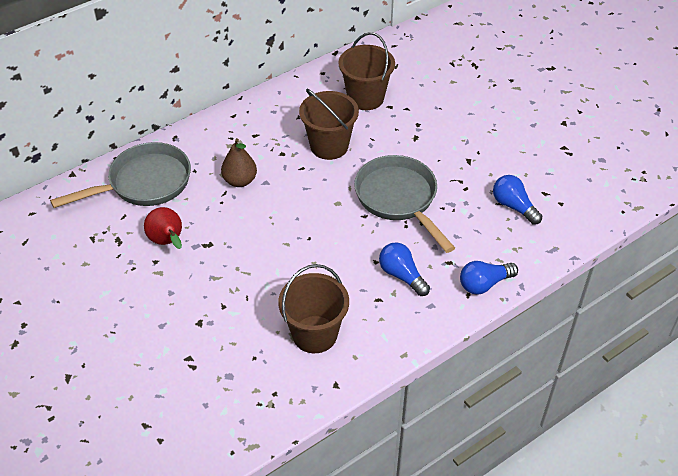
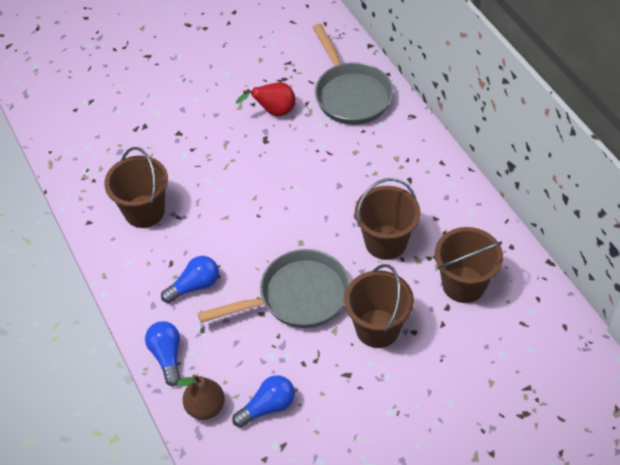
camera: 100 degrees right, 5 degrees up
brown pear [221,138,257,187] -> brown pear moved to [177,375,225,420]
none -> brown bucket [344,264,414,348]

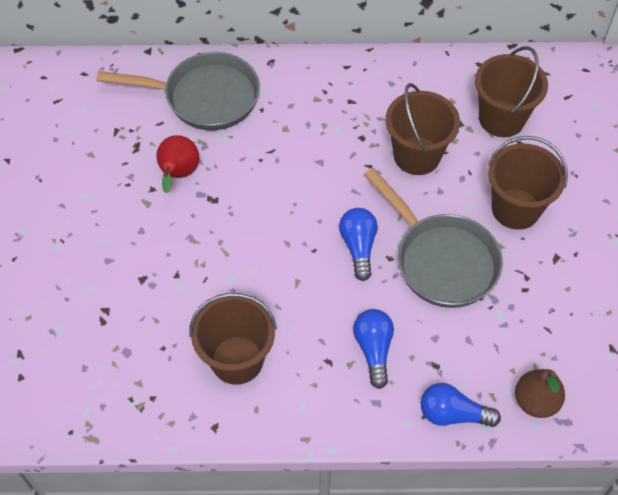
camera: 65 degrees left, 5 degrees up
grey pan [198,249,350,328] -> grey pan turned 135 degrees clockwise [364,168,503,308]
blue light bulb [232,375,295,428] -> blue light bulb moved to [339,208,378,281]

